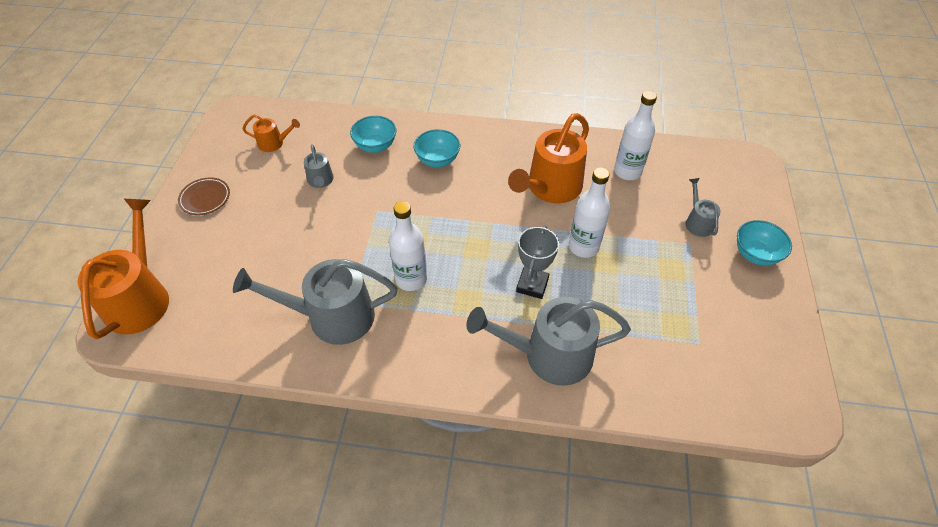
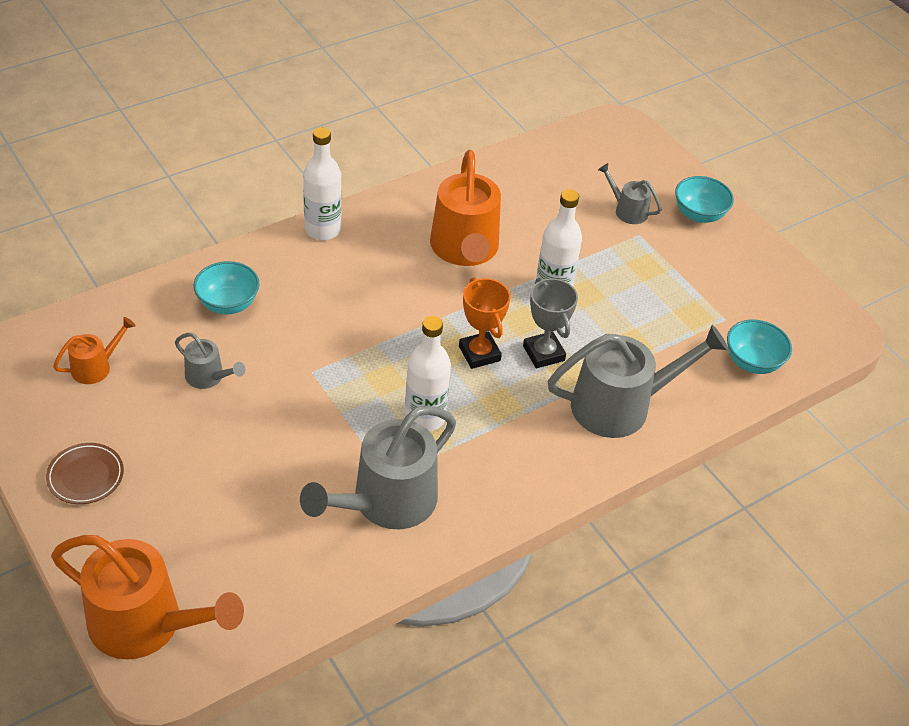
camera: 45 degrees left, 5 degrees down
orange watering can [78,199,169,339] -> orange watering can turned 150 degrees clockwise [51,535,244,660]
turquoise bowl [413,129,460,167] -> turquoise bowl moved to [727,319,792,374]
grey watering can [466,297,631,386] -> grey watering can turned 150 degrees counterclockwise [548,325,728,438]
white bottle [614,91,657,180] -> white bottle moved to [303,127,342,240]
none -> orange trophy [459,277,511,369]

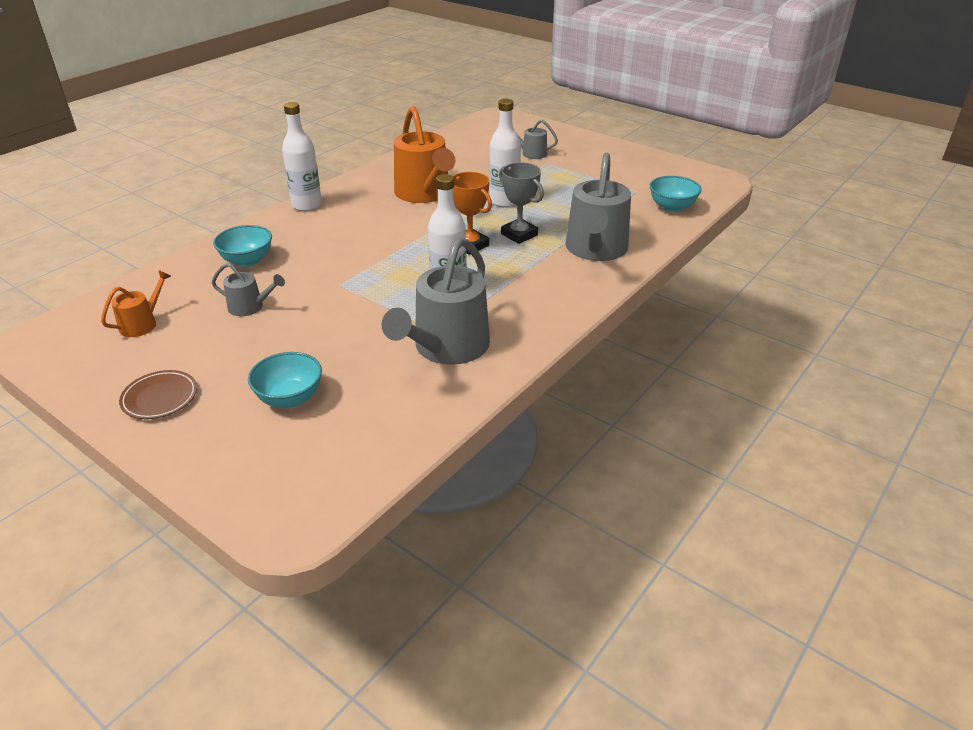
camera: 15 degrees left, 10 degrees down
orange watering can [51,535,244,660] -> none
grey watering can [548,325,728,438] -> grey watering can turned 135 degrees clockwise [566,153,631,261]
turquoise bowl [675,176,734,223] -> turquoise bowl moved to [248,352,322,408]

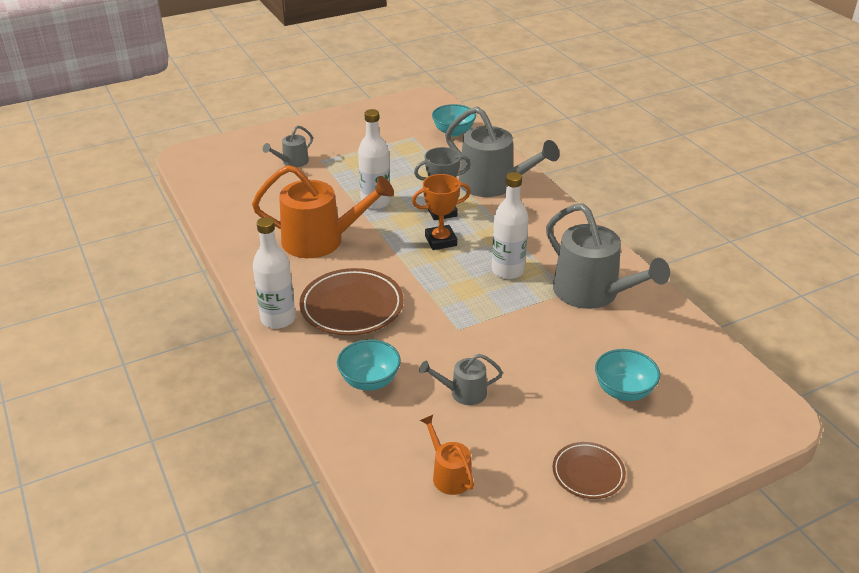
camera: 65 degrees left, 0 degrees up
grey watering can [212,263,285,316] -> grey watering can turned 135 degrees counterclockwise [419,354,503,405]
none -> brown plate [299,268,404,336]

